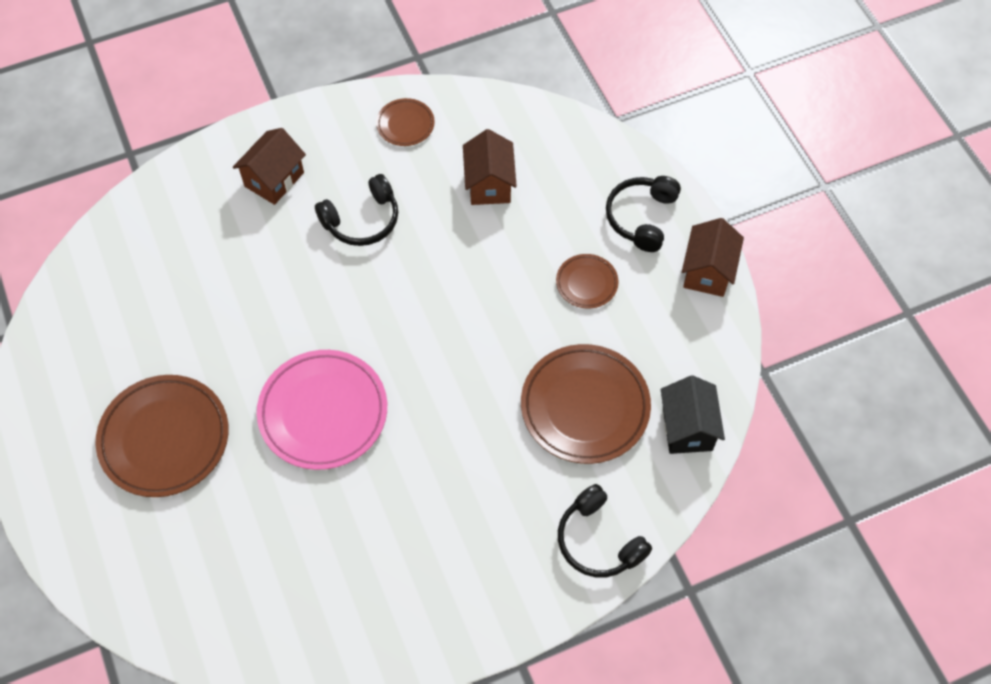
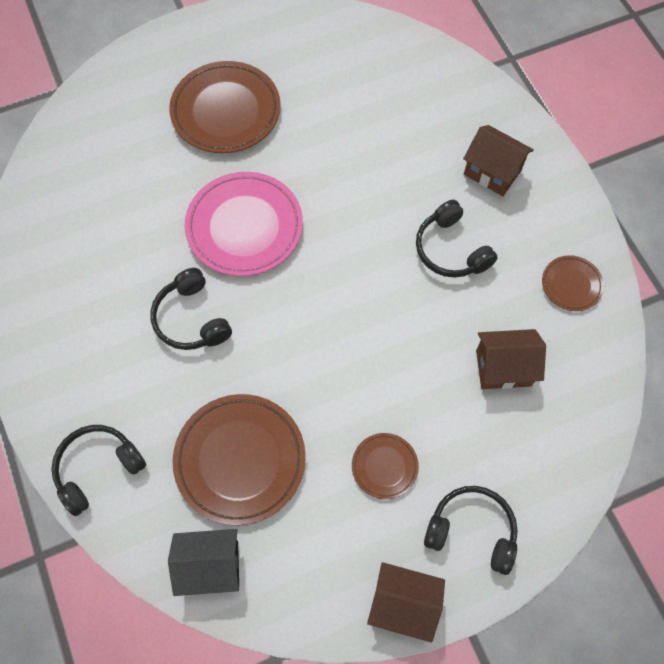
camera: 90 degrees right, 5 degrees up
none -> black headphones [150,268,232,350]

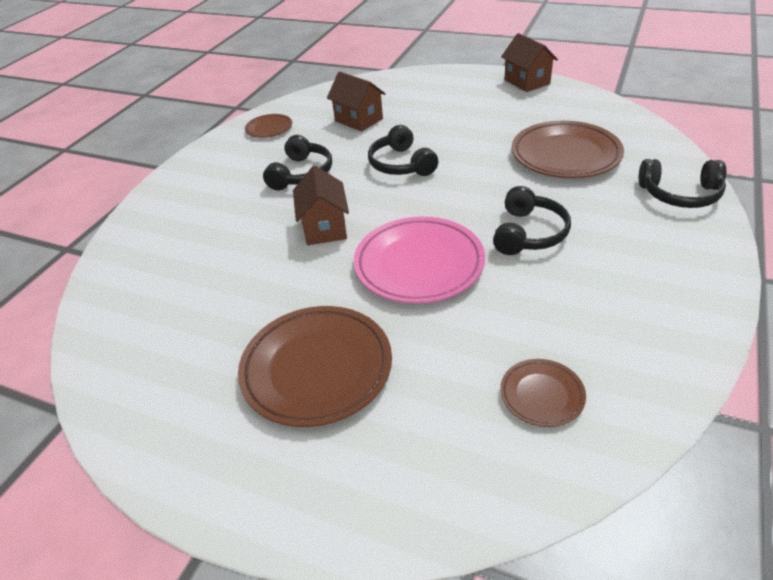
camera: 130 degrees left, 25 degrees down
black house [168,529,239,596] -> none
brown plate [352,433,419,499] -> brown plate moved to [500,359,586,427]
black headphones [424,486,518,575] -> black headphones moved to [368,125,438,176]
brown house [463,125,534,196] -> brown house moved to [293,165,349,245]

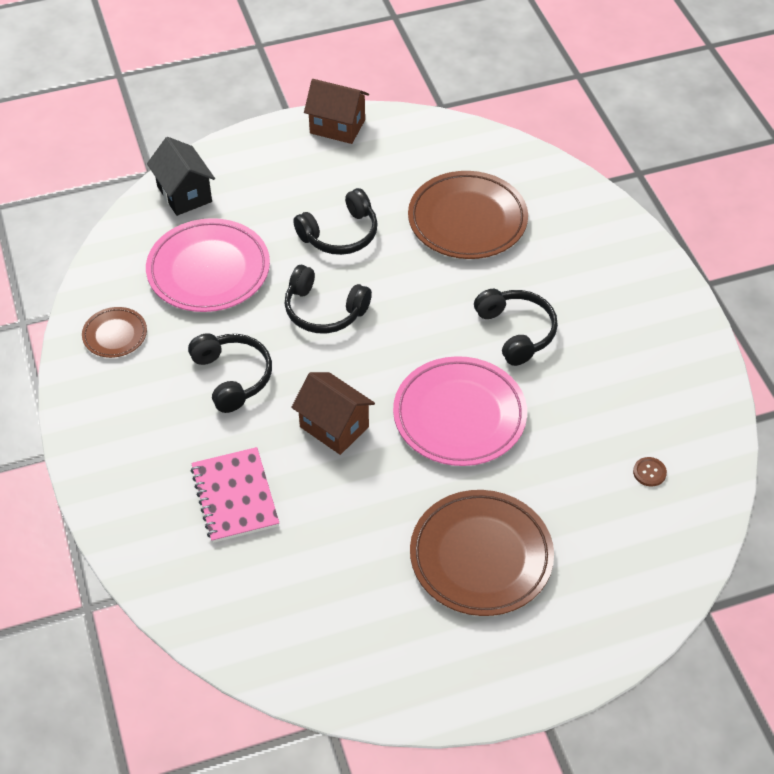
camera: 45 degrees left, 10 degrees up
brown house [327,72,386,131] -> pink plate [146,218,270,312]
brown plate [500,359,586,427] -> brown button [633,457,667,487]
black headphones [639,159,726,208] -> black headphones moved to [293,188,378,255]
none -> black house [147,137,215,216]
none -> pink notebook [191,447,279,543]

